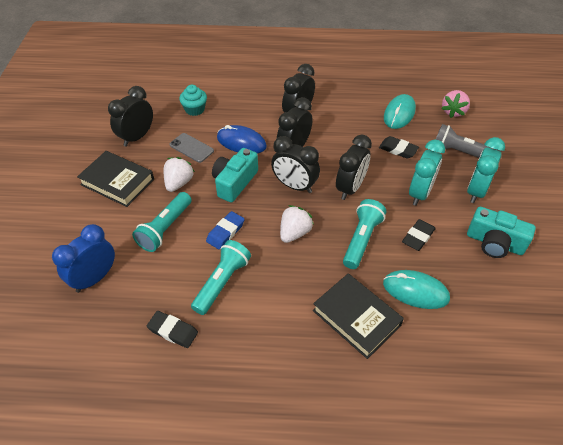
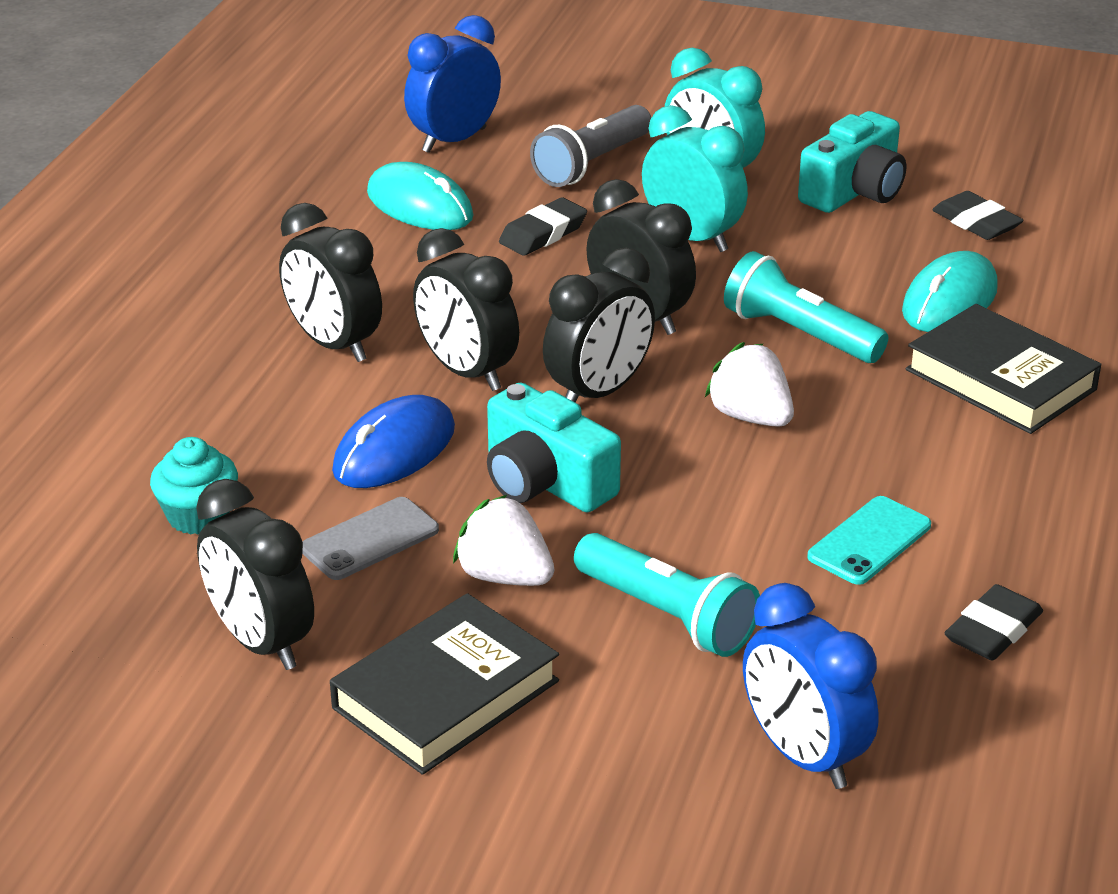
camera: 75 degrees left, 15 degrees down
turquoise flashlight [191,240,251,315] -> turquoise phone [807,496,931,585]
blue eraser [206,211,245,249] -> none
black book [313,273,404,359] -> black book turned 75 degrees clockwise [905,304,1101,434]
black eraser [402,219,436,251] -> black eraser moved to [932,191,1024,240]
pink strawberry [441,90,470,118] -> blue clock [404,15,501,153]

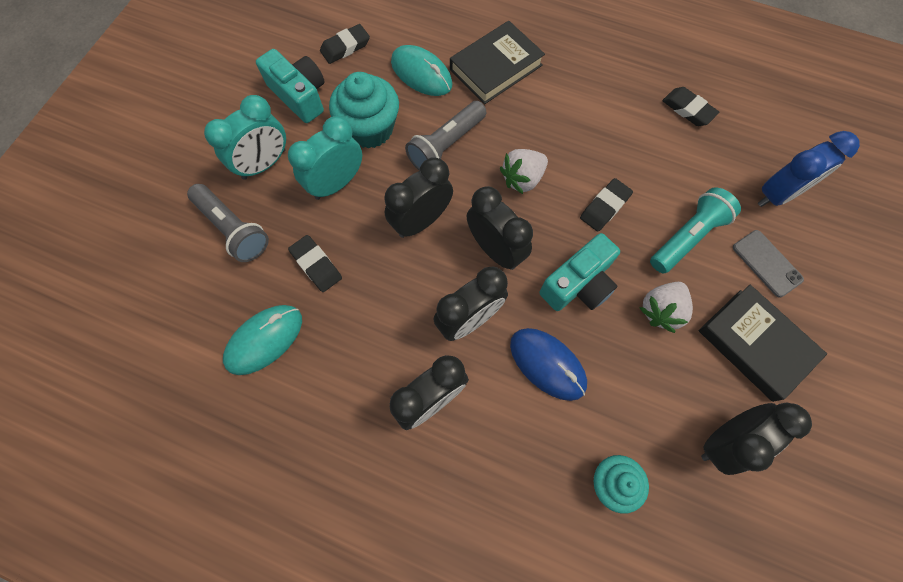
camera: 85 degrees left, 35 degrees up
grey phone [302,497,439,580] -> grey phone moved to [733,230,804,297]
blue clock [404,15,501,153] -> none
turquoise flashlight [724,251,888,363] -> grey flashlight [405,101,486,171]
turquoise phone [807,496,931,585] -> none
none -> turquoise cupcake [329,72,399,149]
none -> black eraser [580,178,633,232]

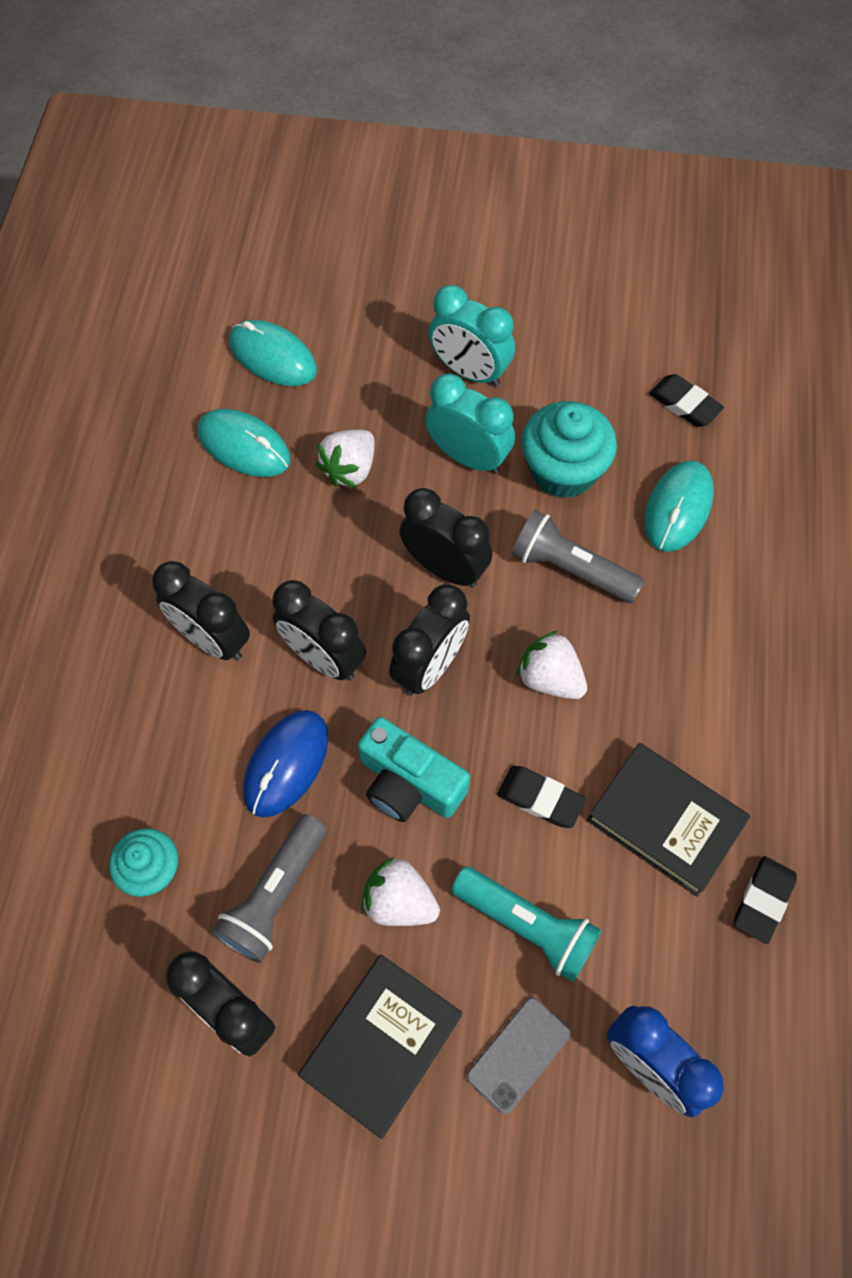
camera: 75 degrees right, 5 degrees down
grey flashlight [187,184,269,262] -> grey flashlight moved to [211,814,327,963]
turquoise camera [256,49,324,123] -> none
black eraser [288,235,342,292] -> white strawberry [316,430,375,488]
black book [450,21,545,104] -> black book moved to [587,743,750,896]
none -> turquoise mouse [229,320,317,386]

